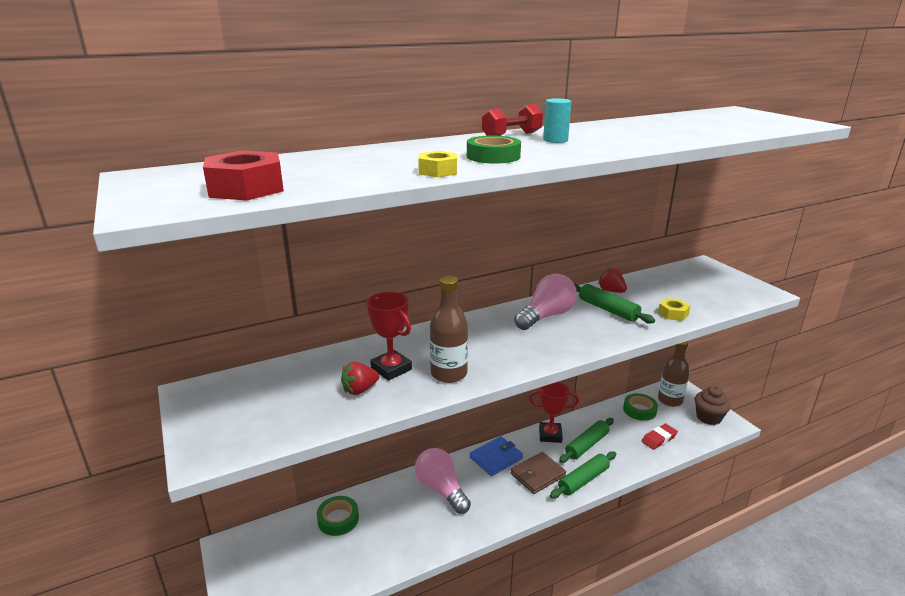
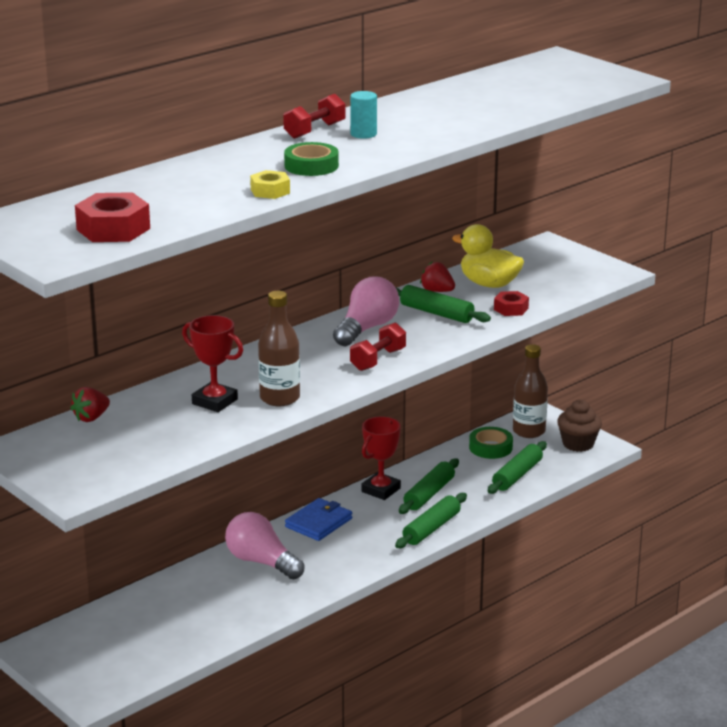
camera: 15 degrees left, 0 degrees up
green tape [317,496,359,536] -> none
red strawberry [341,362,379,395] -> red strawberry moved to [70,387,110,422]
brown wallet [510,452,566,494] -> none
red trophy [529,382,579,443] -> red trophy turned 45 degrees counterclockwise [361,416,401,500]
red eraser [641,424,678,450] -> green rolling pin [488,441,547,494]
yellow nut [658,298,690,321] -> red nut [494,291,529,316]
none -> red dumbbell [350,322,406,371]
none -> yellow duck [452,224,524,288]

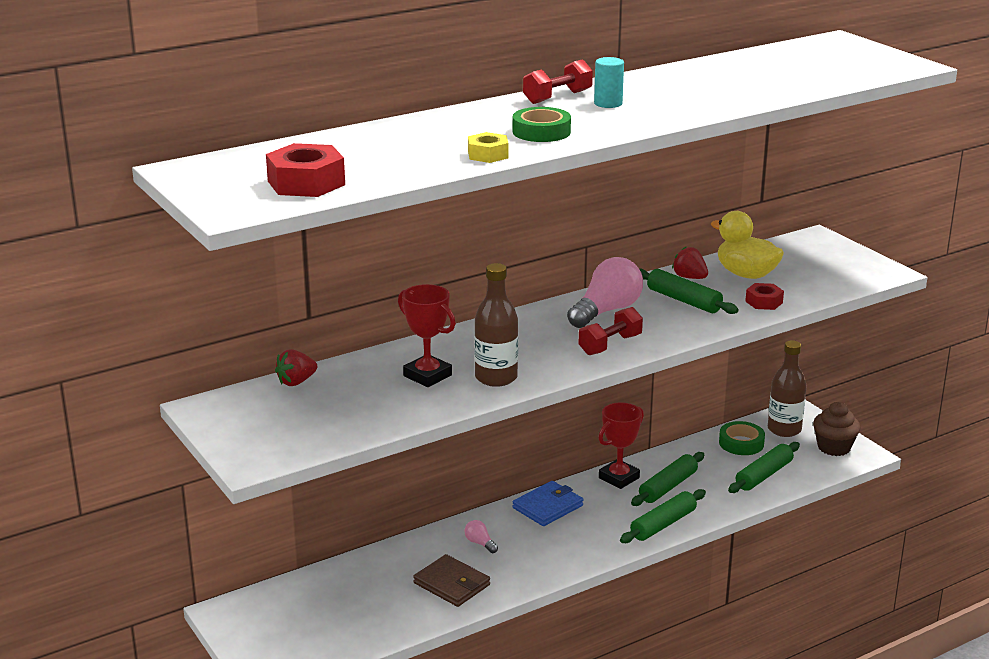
camera: 10 degrees right, 0 degrees up
pink light bulb [225,512,305,579] -> pink light bulb [465,520,498,553], size x0.44
none -> brown wallet [413,554,490,607]

